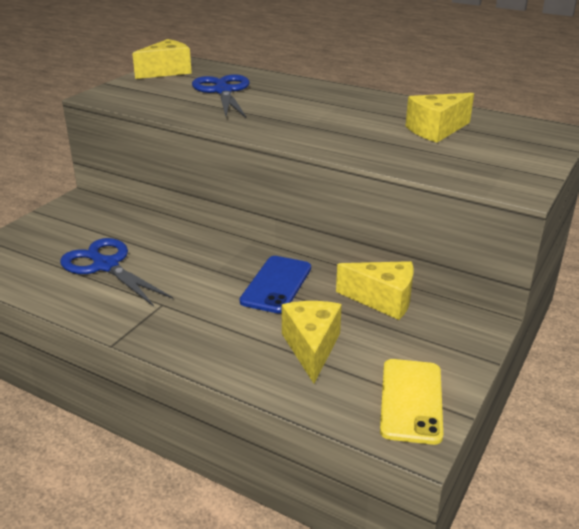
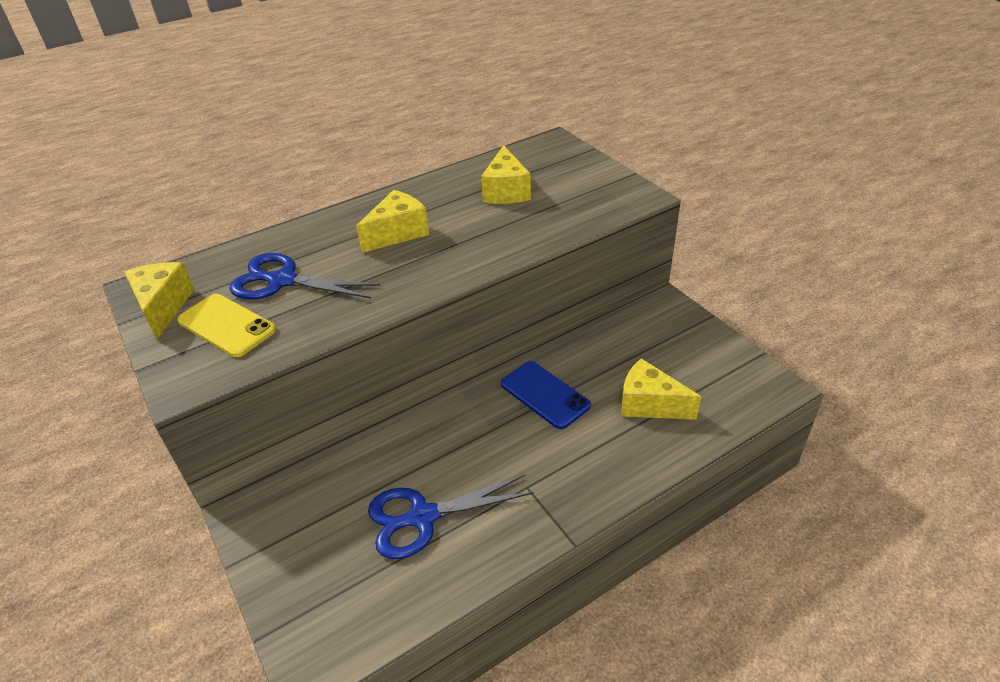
camera: 60 degrees left, 10 degrees up
yellow cheese [336,261,414,320] -> yellow cheese moved to [356,190,429,253]
yellow phone [380,359,443,445] -> yellow phone moved to [177,294,276,357]

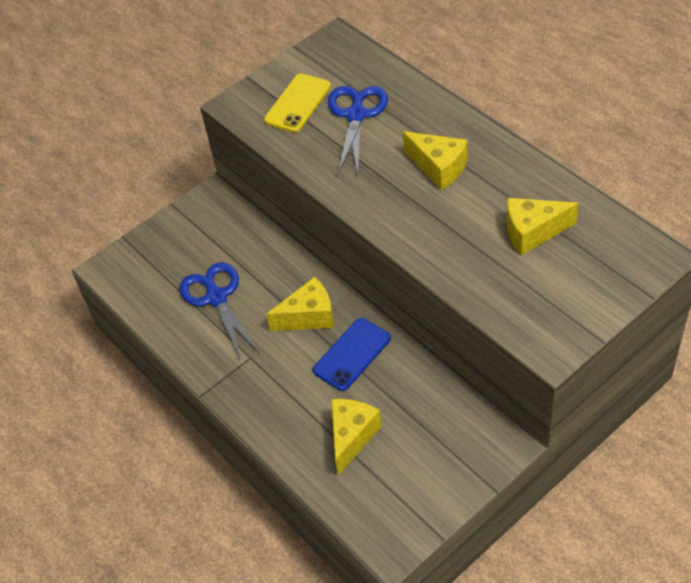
camera: 85 degrees right, 10 degrees up
yellow cheese [125,262,194,339] -> yellow cheese moved to [266,277,334,331]

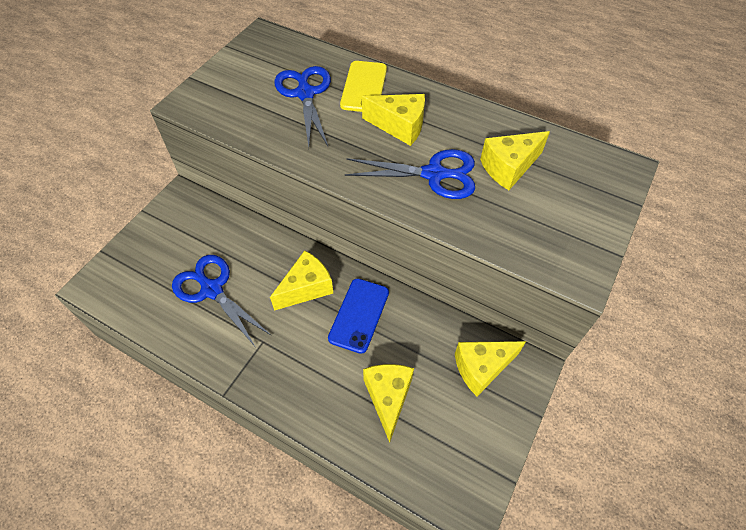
camera: 25 degrees left, 5 degrees up
yellow phone [264,73,331,133] -> yellow phone moved to [340,61,387,112]
none -> blue scissors [344,149,475,199]
none -> yellow cheese [455,341,526,396]

